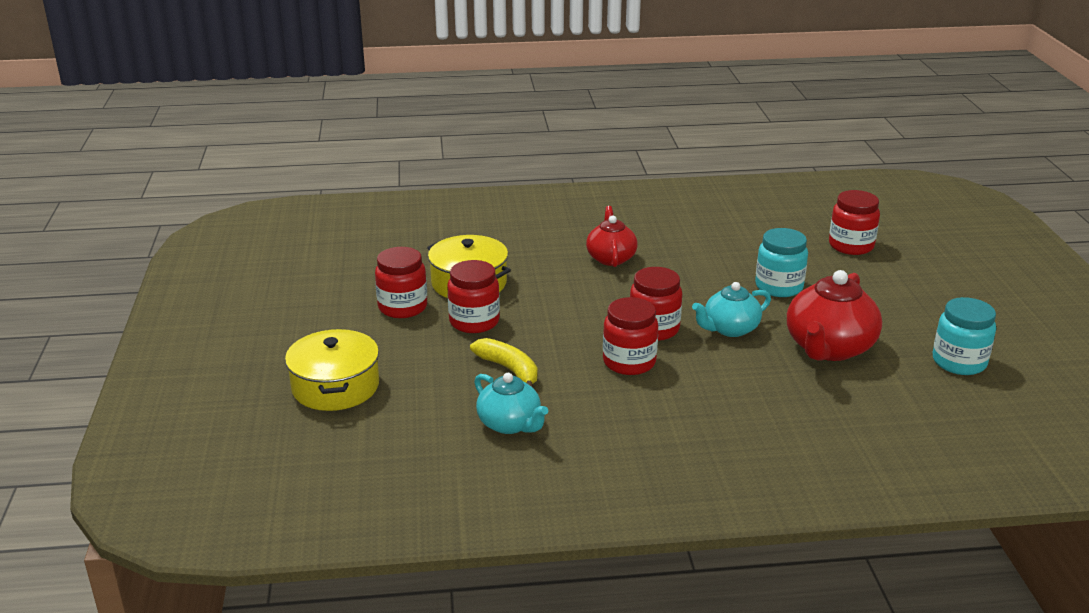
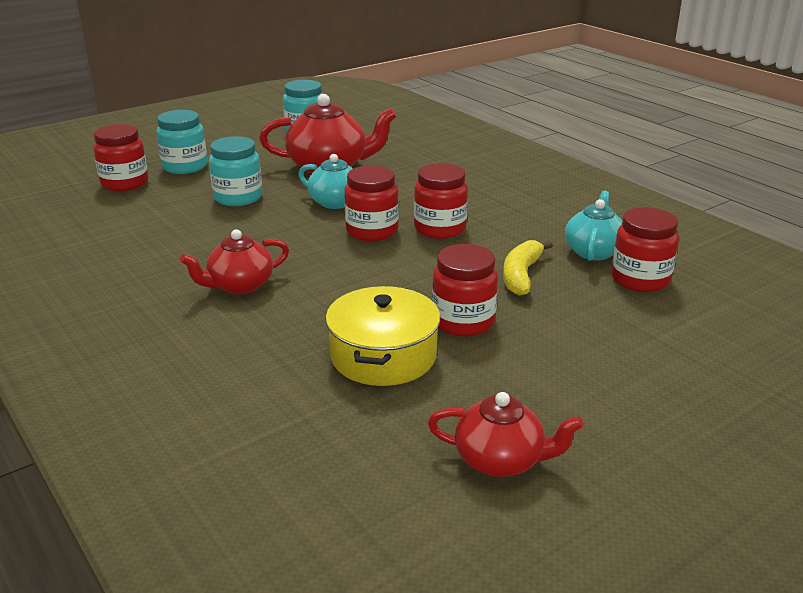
camera: 120 degrees left, 0 degrees up
yellow pot [285,329,379,411] -> none
red jar [375,247,427,318] -> red jar moved to [611,207,679,292]
none -> turquoise jar [156,110,207,174]
none -> red teapot [428,392,584,477]

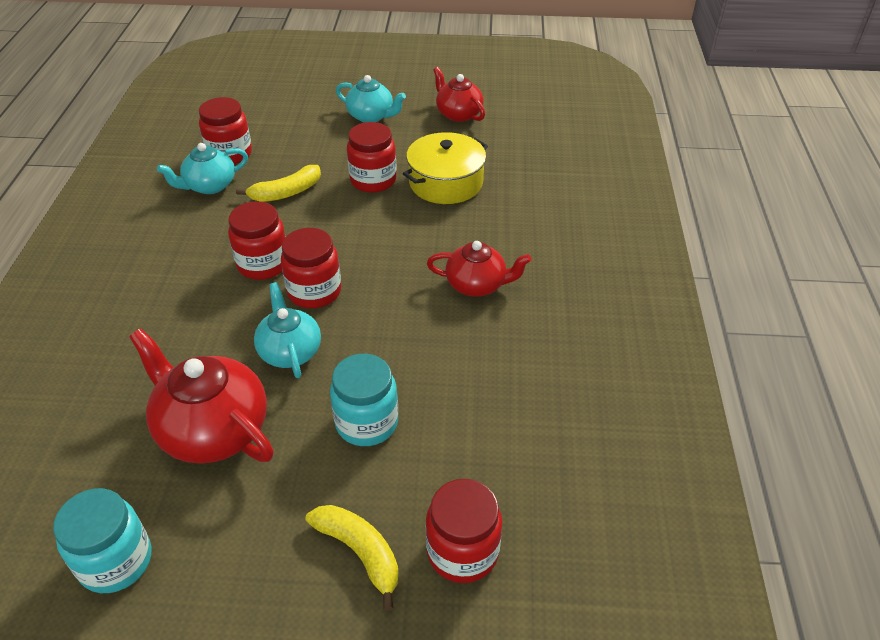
camera: 140 degrees left, 15 degrees up
turquoise jar [156,110,207,174] -> yellow banana [306,505,398,611]
none -> turquoise teapot [336,75,406,123]

